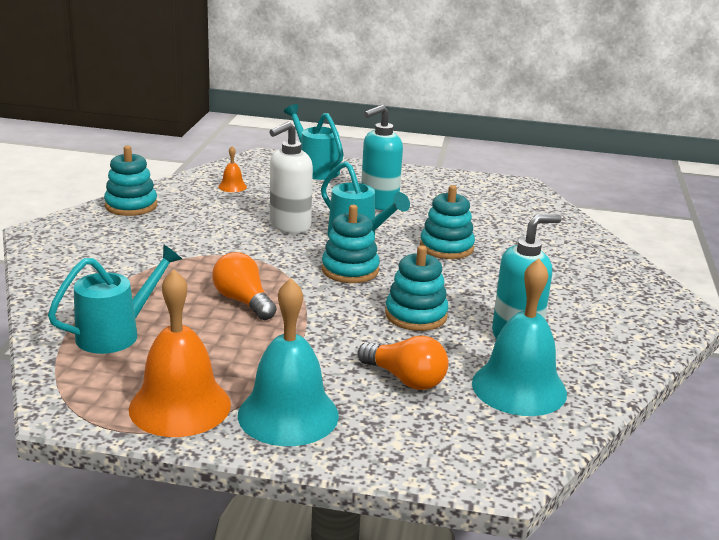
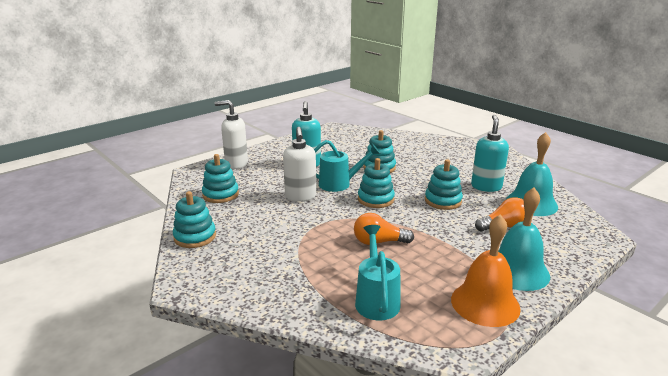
camera: 50 degrees left, 0 degrees up
orange bell [218,146,247,192] -> turquoise stacking toy [202,154,239,203]
turquoise watering can [284,104,344,180] -> white soap dispenser [215,100,248,169]

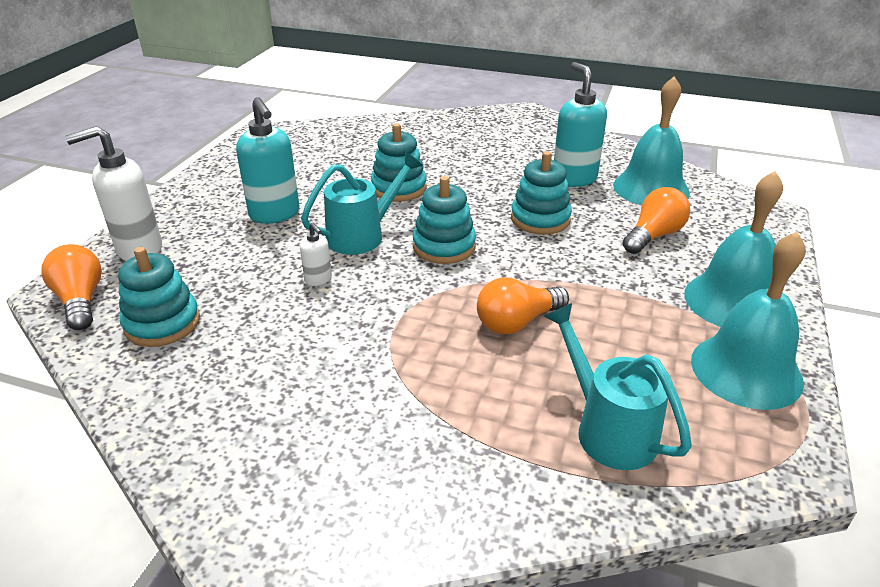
camera: 30 degrees left, 10 degrees up
turquoise stacking toy [173,191,216,248] -> none
white soap dispenser [283,127,316,202] -> white soap dispenser [300,222,332,286], size x0.48
orange bell [451,214,521,327] -> turquoise bell [691,232,806,410]
none -> orange light bulb [41,244,102,330]

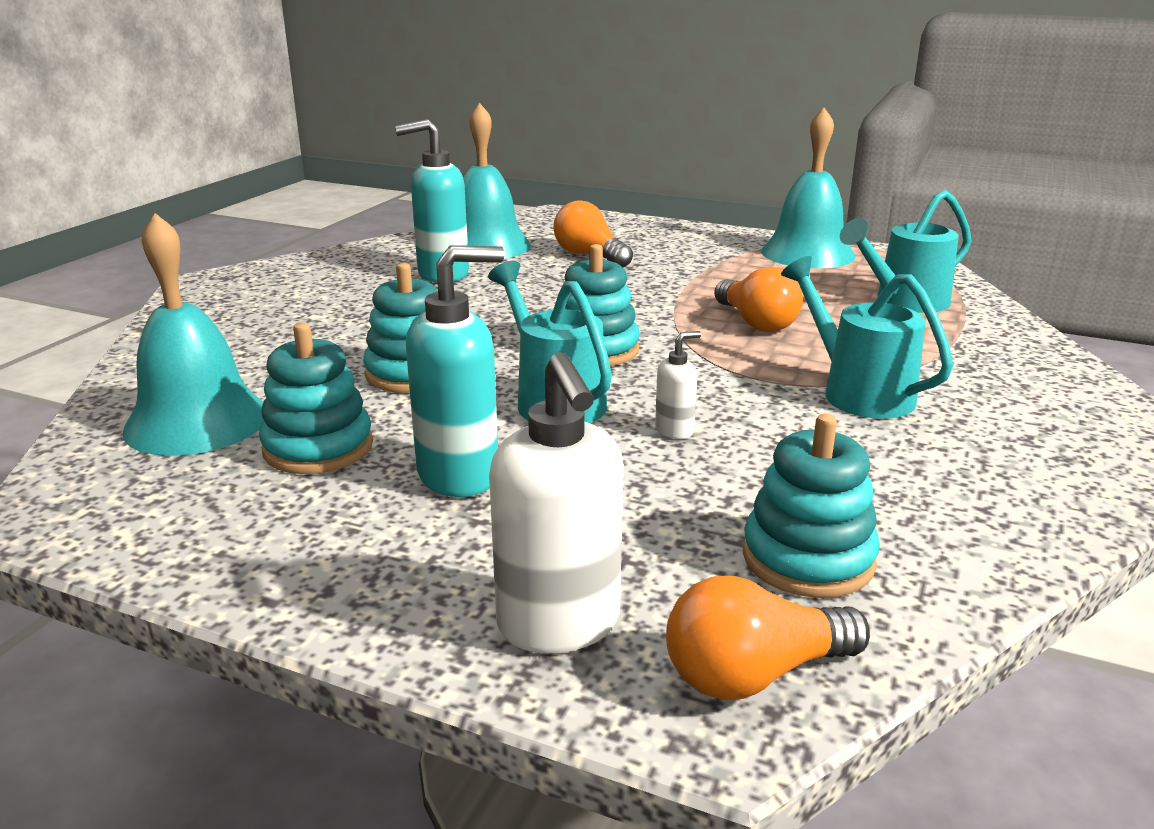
camera: 85 degrees left, 10 degrees down
turquoise stacking toy [511,151,572,235] -> turquoise stacking toy moved to [259,323,373,474]
turquoise bell [684,171,783,327] -> turquoise bell moved to [122,213,264,456]
none -> turquoise watering can [781,256,953,419]

